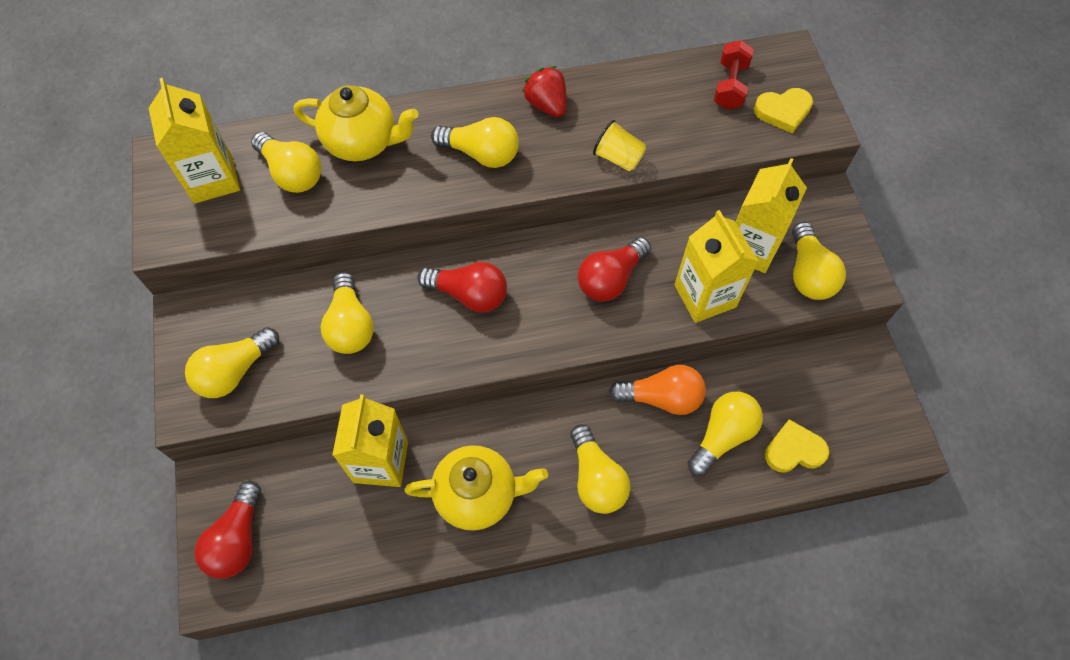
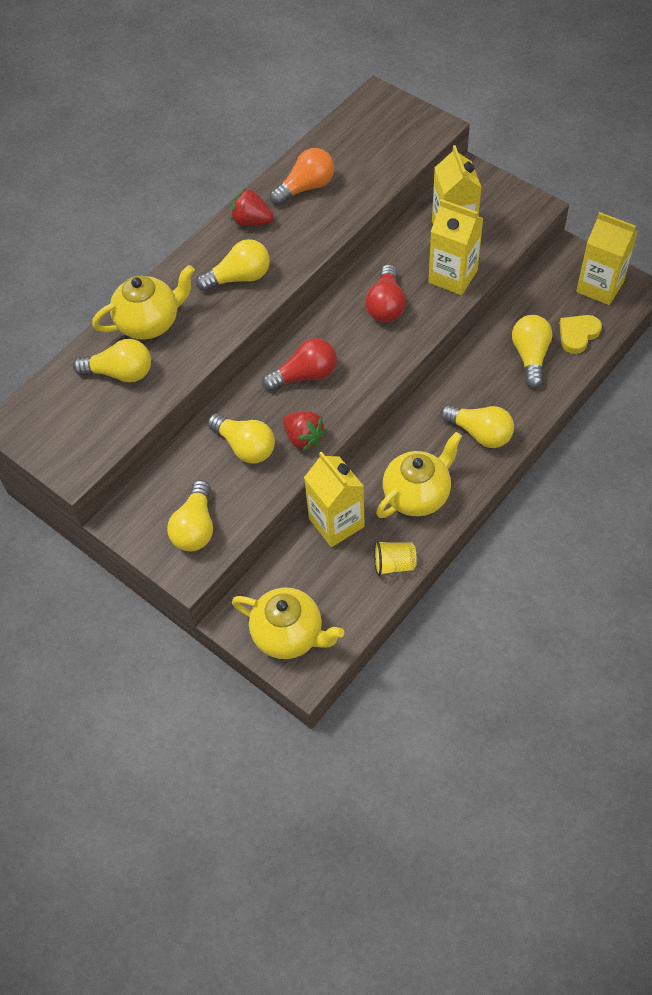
camera: 35 degrees left, 5 degrees down
yellow carton [149,78,240,204] -> yellow carton moved to [576,212,638,305]
red light bulb [194,481,261,579] -> yellow teapot [232,588,344,659]
yellow cup [593,120,646,171] -> yellow cup moved to [374,541,417,576]
orange light bulb [609,365,706,415] -> orange light bulb moved to [270,148,334,206]
red dumbbell [714,40,754,110] -> none
yellow heart [754,88,813,133] -> none
yellow light bulb [792,222,846,300] -> none
none -> red strawberry [283,411,326,451]

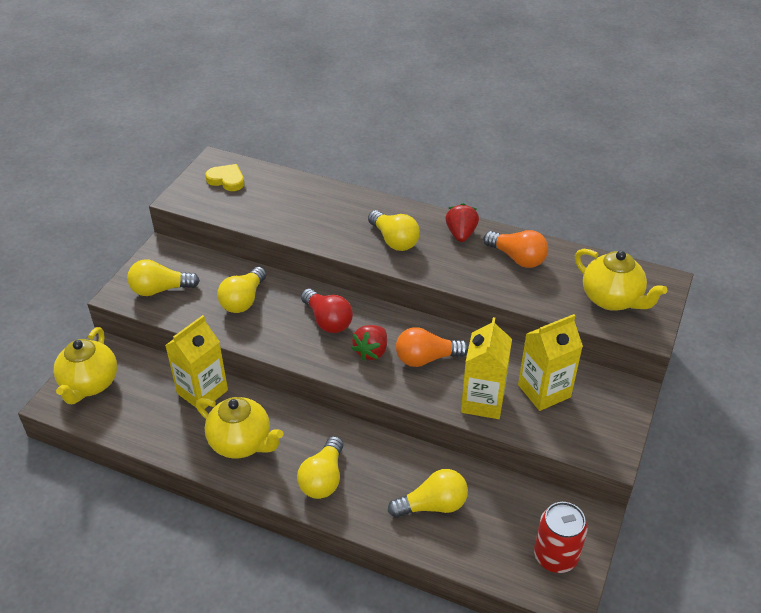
camera: 70 degrees right, 15 degrees down
yellow light bulb [73,339,151,383] -> none
yellow teapot [92,265,195,340] -> yellow teapot moved to [575,249,668,311]
red strawberry [283,411,326,451] -> red strawberry moved to [351,325,387,361]
red light bulb [365,264,406,322] -> orange light bulb [396,327,469,367]
yellow cup [374,541,417,576] -> none
yellow heart [560,315,602,354] -> yellow heart moved to [205,164,244,191]
yellow carton [576,212,638,305] -> red can [534,502,588,573]

